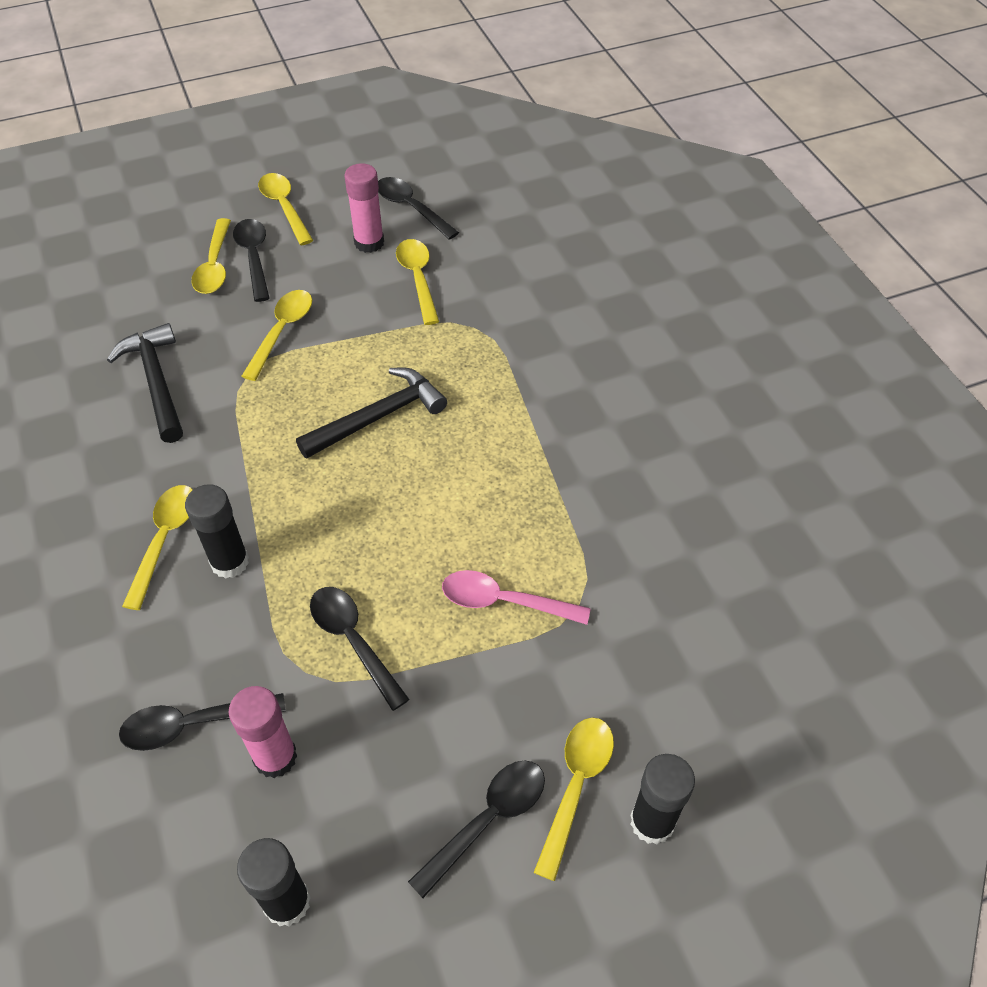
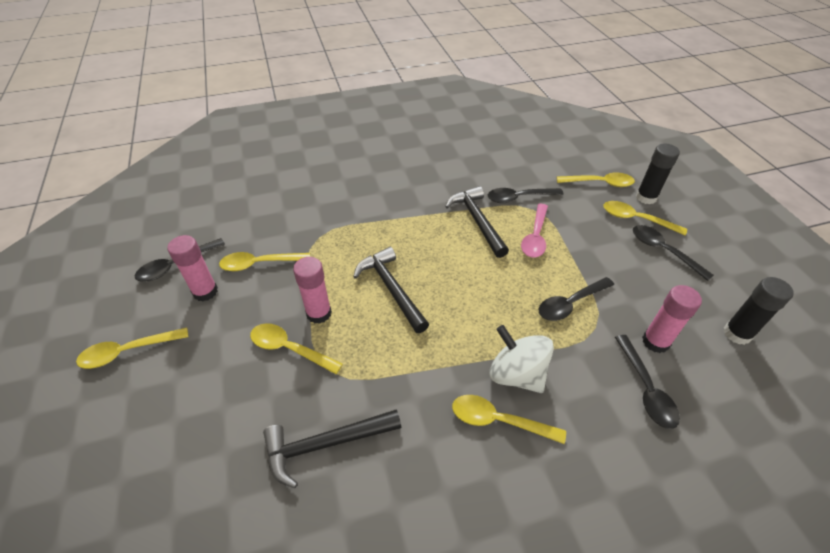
camera: 85 degrees left, 5 degrees down
black glue stick [185,484,249,579] -> white spinning top [489,325,554,393]
yellow spoon [191,218,231,294] -> yellow spoon moved to [557,173,635,187]
black spoon [233,219,270,302] -> black spoon moved to [488,188,564,203]
none -> pink glue stick [293,257,332,324]
none -> black hammer [445,186,509,258]

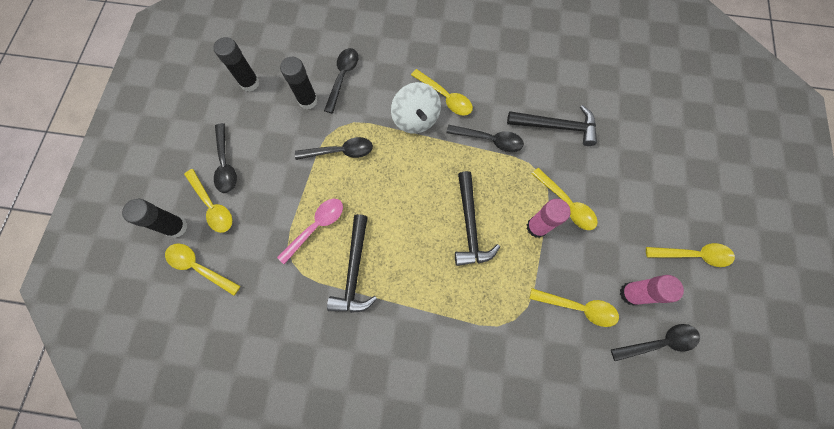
camera: 155 degrees left, 25 degrees up
black spoon [488,188,564,203] -> black spoon moved to [446,125,524,152]
pink glue stick [642,285,702,353] -> black glue stick [280,57,318,109]

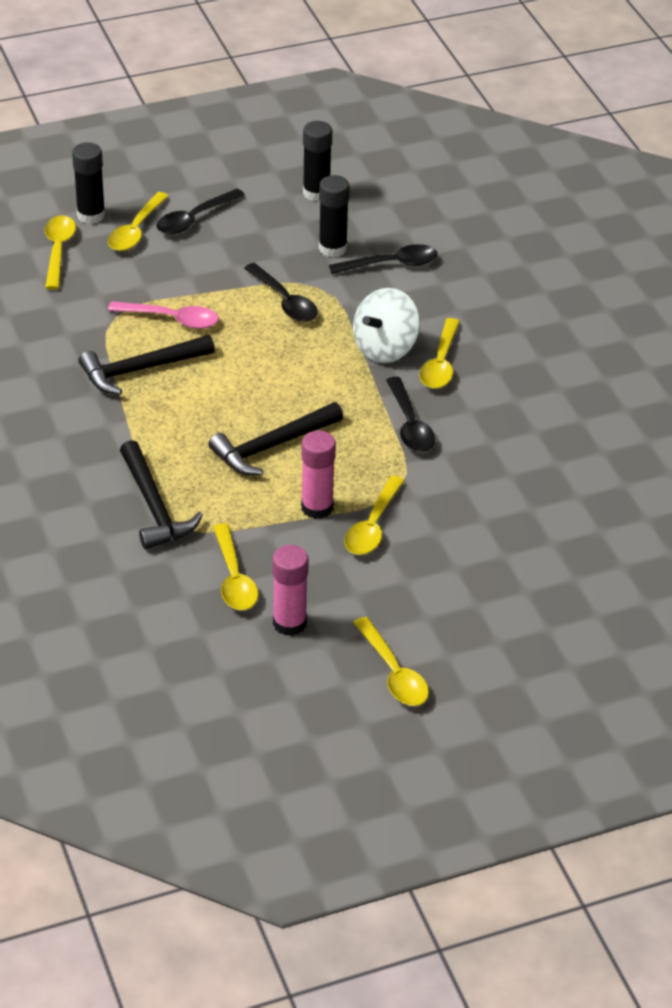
camera: 60 degrees right, 30 degrees down
black hammer [507,105,597,146] -> black hammer moved to [120,440,203,549]
black spoon [611,324,700,361] -> none

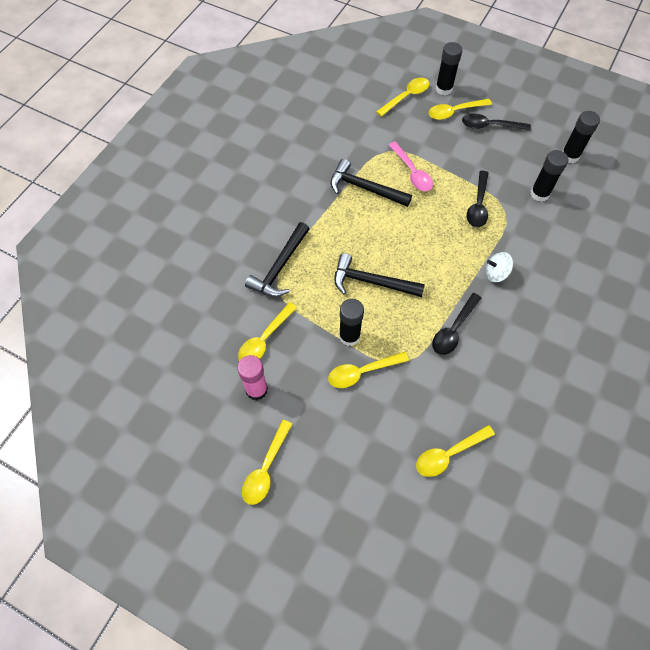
camera: 50 degrees right, 20 degrees up
pink glue stick [301,431,336,519] -> black glue stick [339,299,364,346]
black spoon [329,244,438,274] -> none
white spinning top [353,288,420,363] -> white spinning top [486,252,513,282], size x0.61
yellow spoon [419,318,460,389] -> yellow spoon moved to [416,425,495,477]

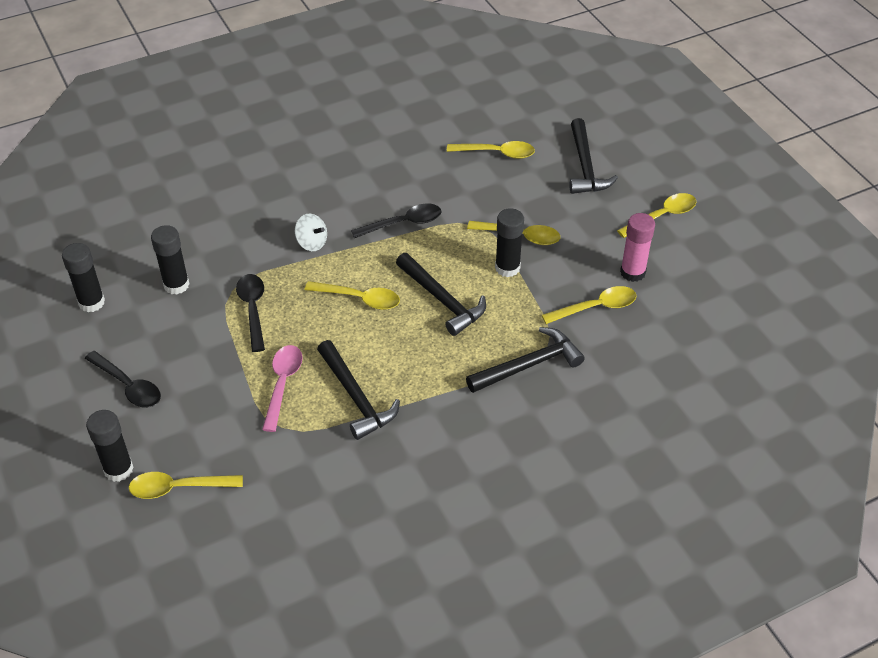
camera: 145 degrees left, 15 degrees down
yellow spoon [428,99,492,120] -> yellow spoon moved to [305,281,400,310]
black spoon [467,171,489,227] -> black spoon turned 60 degrees counterclockwise [236,274,265,352]
none -> black hammer [570,118,618,194]

